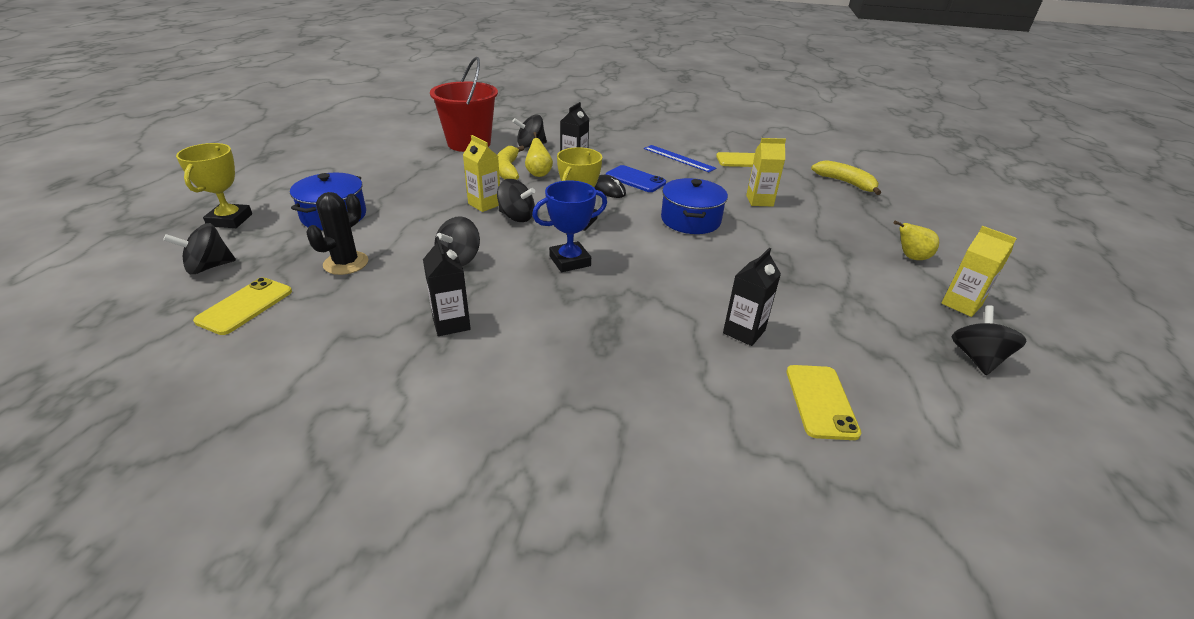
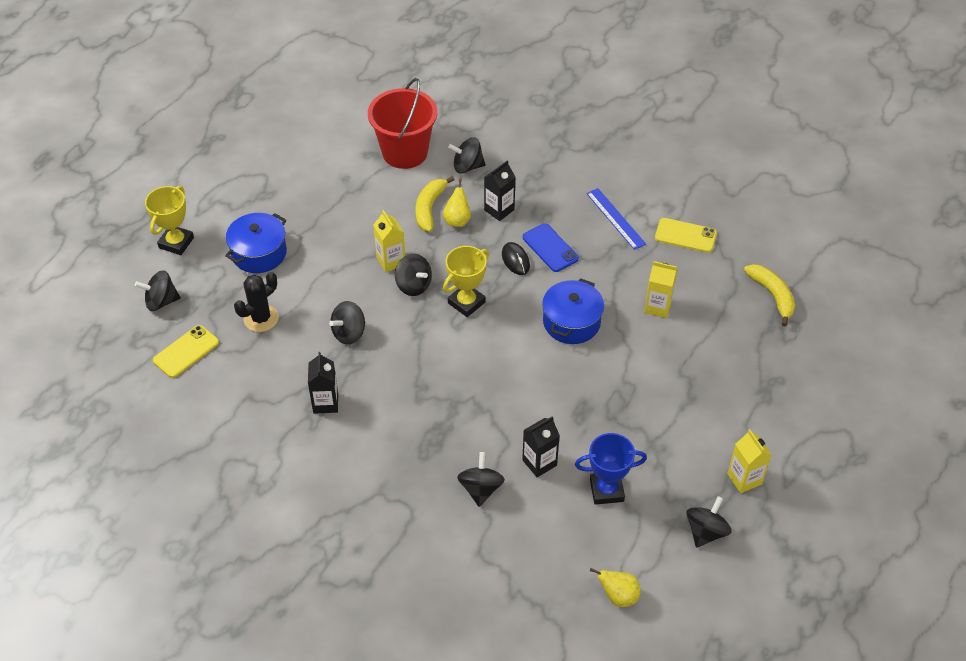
camera: 20 degrees right, 15 degrees up
blue trophy [532,180,607,272] -> blue trophy moved to [575,433,647,505]
yellow phone [787,365,861,440] -> none
yellow pear [894,221,939,260] -> yellow pear moved to [590,568,641,607]
none -> black spinning top [457,452,505,507]

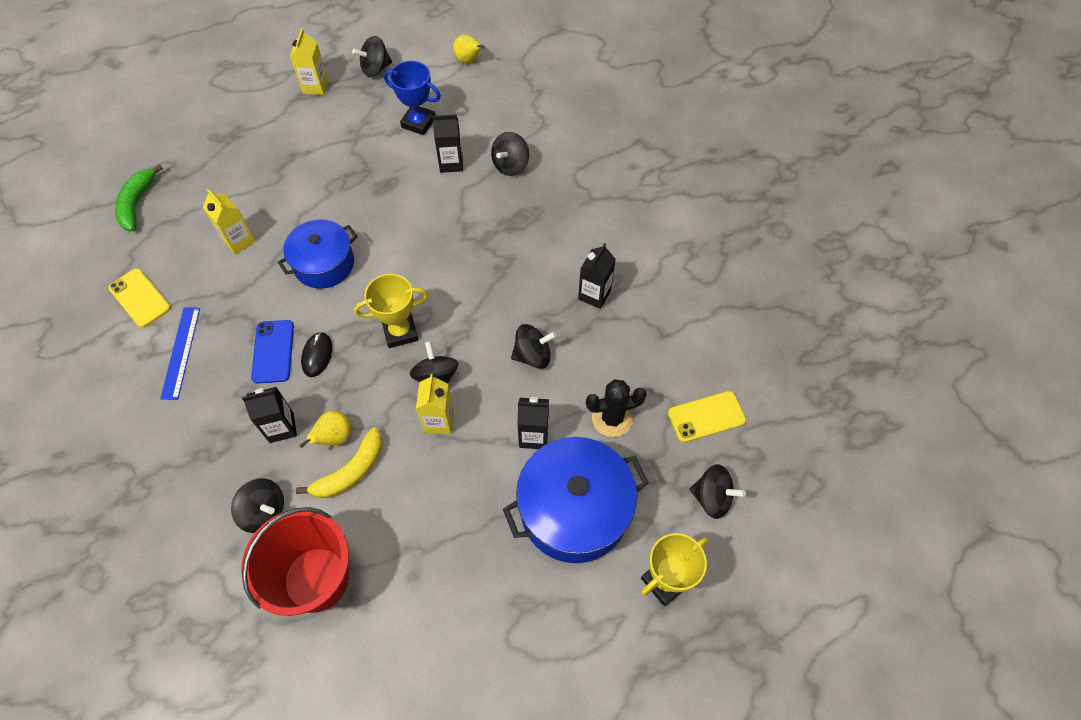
camera: 150 degrees left, 10 degrees up
blue pot [225,213,287,273] -> blue pot [503,437,649,563], size x1.51
yellow banana [744,264,795,327] -> green banana [115,164,163,231]
none -> black carton [517,397,549,449]

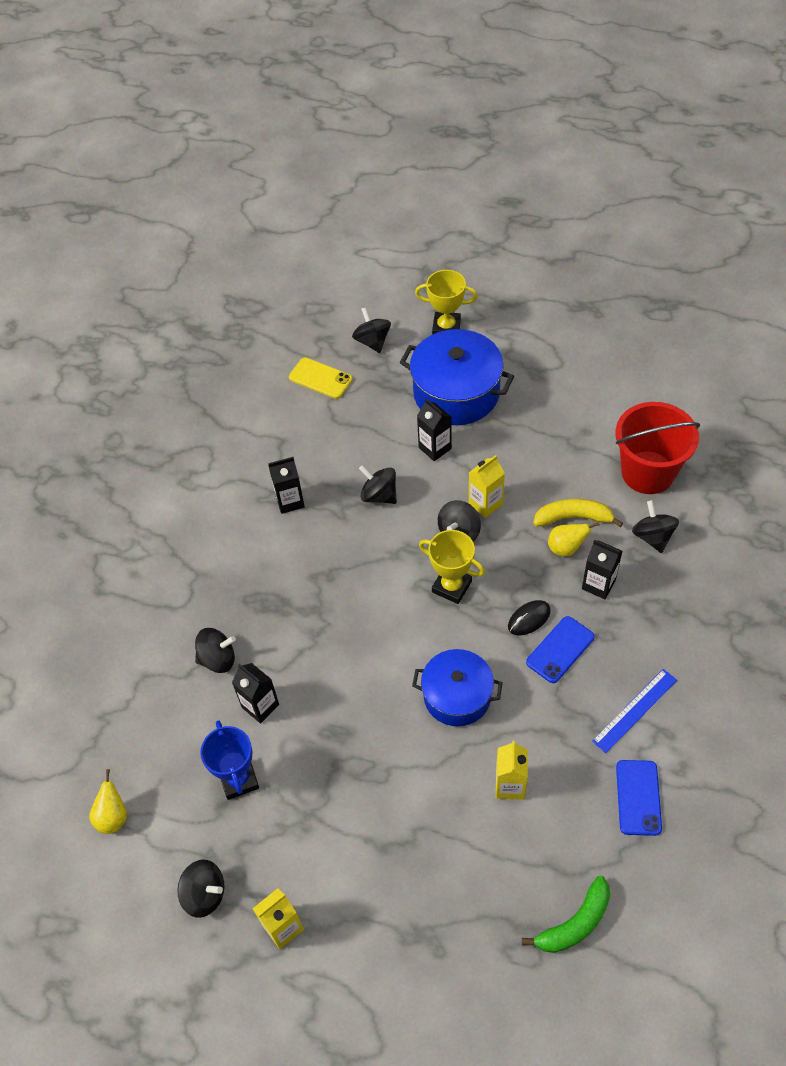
camera: 130 degrees left, 5 degrees down
yellow phone [108,269,171,328] -> blue phone [616,760,662,836]
black cactus [586,379,647,437] -> none

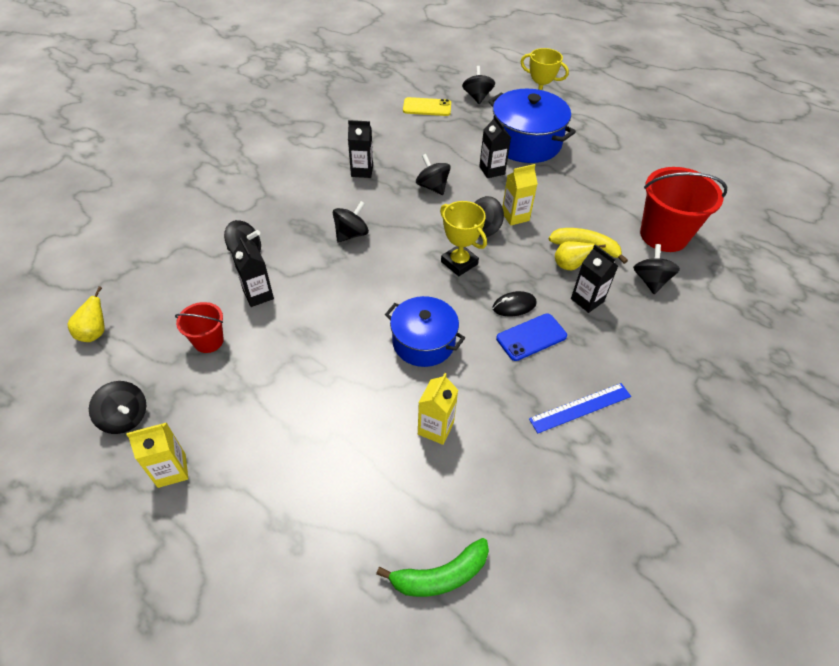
camera: 15 degrees right, 5 degrees down
blue trophy [200,720,259,800] -> red bucket [175,302,224,353]
yellow phone [289,357,353,399] -> yellow phone turned 45 degrees counterclockwise [403,97,451,116]
blue phone [616,760,662,836] -> none
none -> black spinning top [333,201,369,243]

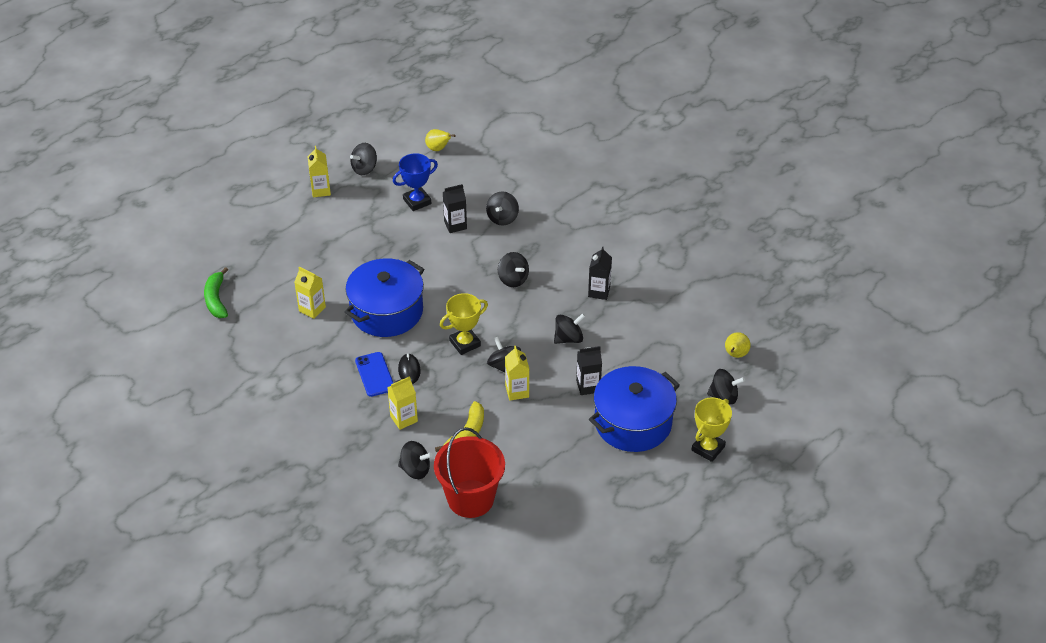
camera: 100 degrees right, 5 degrees down
red bucket [175,302,224,353] -> blue trophy [393,153,438,211]
blue pot [385,296,465,367] -> blue pot [345,258,424,337], size x1.51
yellow phone [403,97,451,116] -> none
blue ruler [529,383,631,433] -> none
yellow pear [555,241,606,270] -> yellow pear moved to [725,332,751,358]
black carton [571,244,618,313] -> yellow carton [387,376,418,430]

